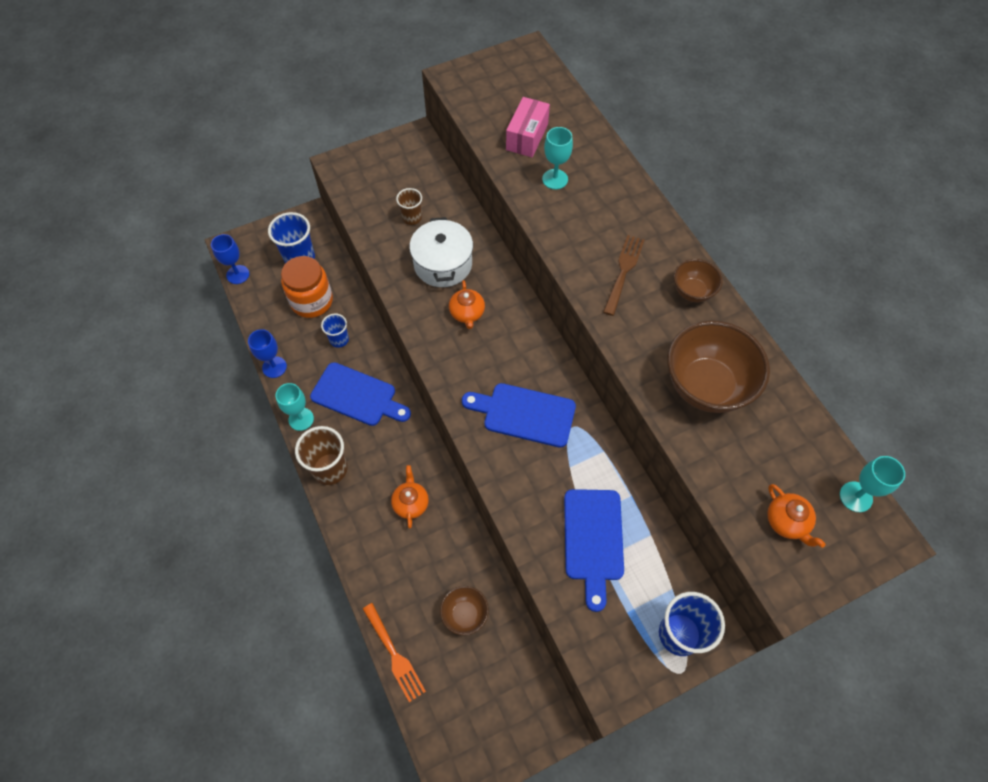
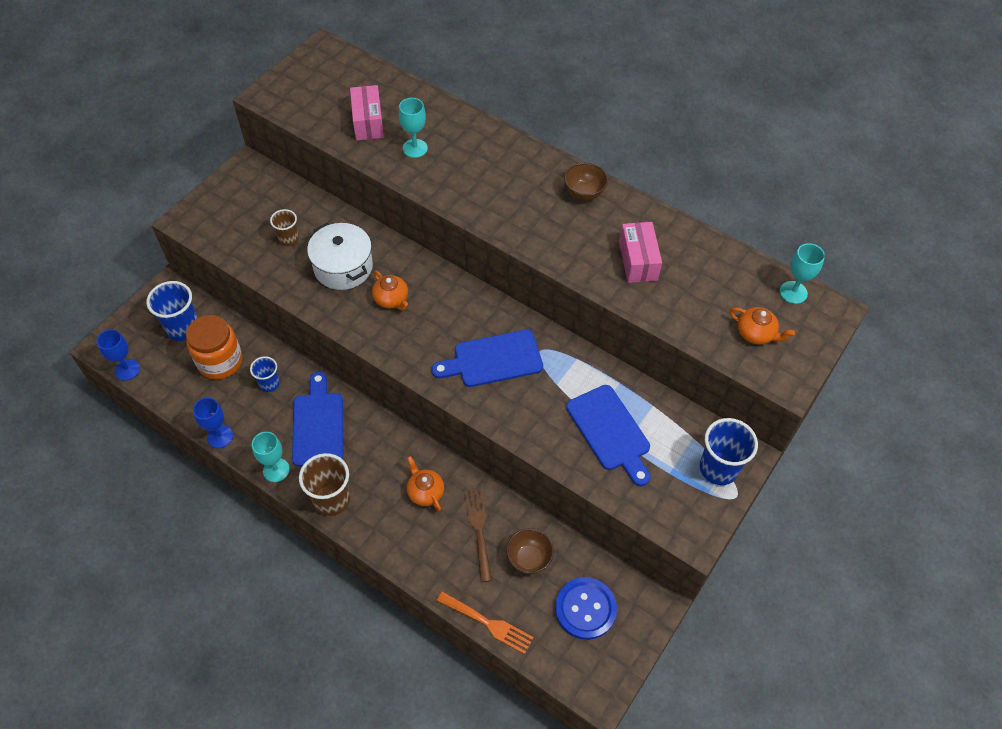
camera: 30 degrees left, 5 degrees down
blue cutting board [310,362,411,426] -> blue cutting board turned 90 degrees counterclockwise [292,372,343,467]
brown fork [603,235,645,316] -> brown fork moved to [465,489,492,582]
brown bowl [667,320,770,413] -> pink box [619,222,662,283]
none -> blue button [555,577,617,640]

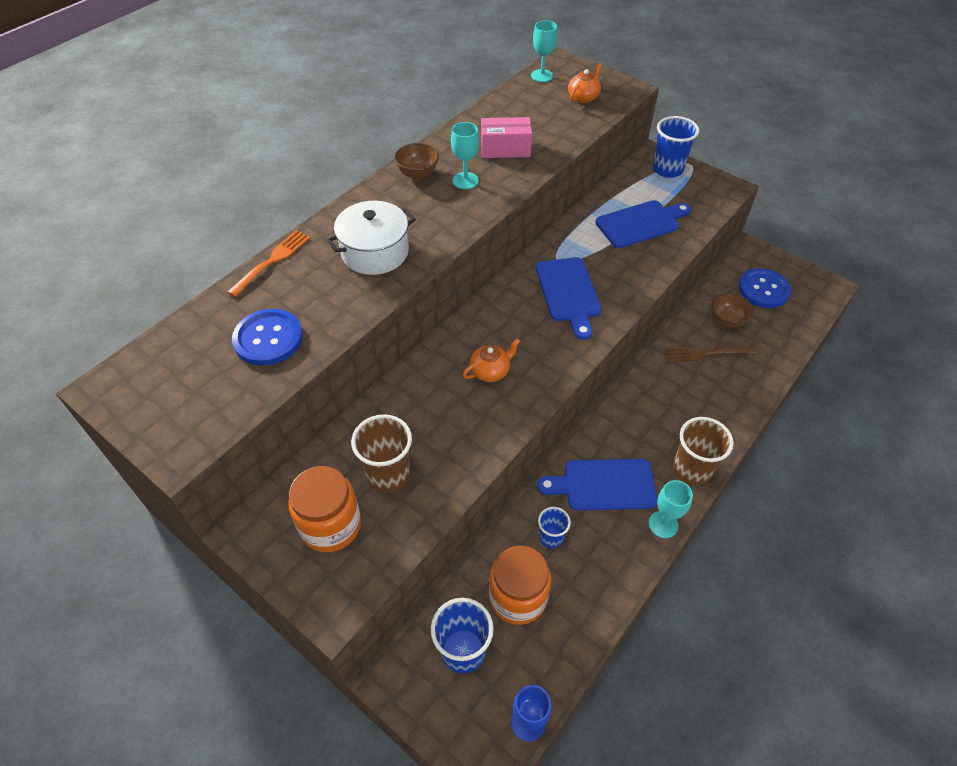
camera: 85 degrees left, 5 degrees down
blue goblet [193,397,233,448] -> none
brown cup [270,209,299,246] -> brown cup [351,414,412,493], size x1.69
white pot [307,222,373,290] -> white pot moved to [327,201,416,275]
pink box [350,85,384,141] -> blue button [232,309,303,366]
turquoise goblet [399,98,428,158] -> turquoise goblet moved to [451,122,479,189]
orange teapot [407,456,444,511] -> none
orange fork [437,591,534,654] -> orange fork moved to [228,230,310,297]
none -> orange jar [288,466,361,552]

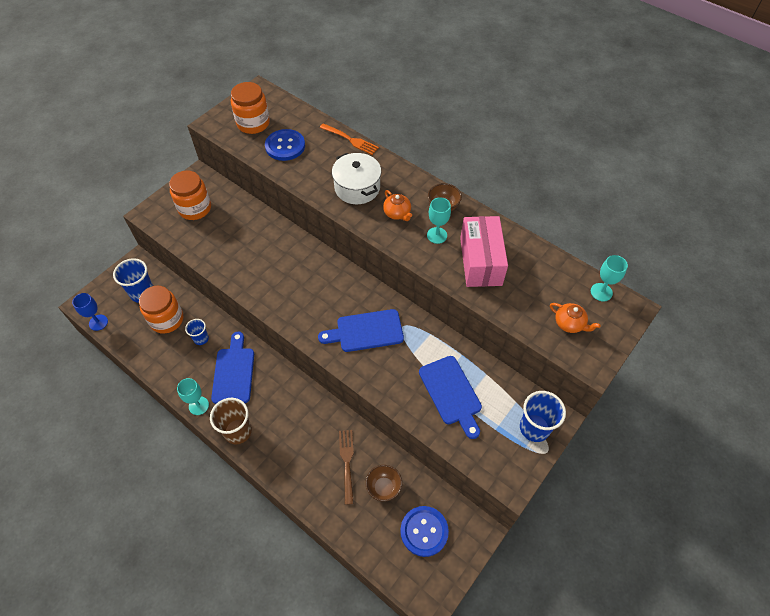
camera: 90 degrees right, 5 degrees up
brown cup [351,414,412,493] -> none
orange teapot [463,338,520,382] -> orange teapot moved to [383,190,412,221]
pink box [481,117,532,158] -> pink box [460,216,508,287], size x1.50
none -> orange jar [231,82,270,134]

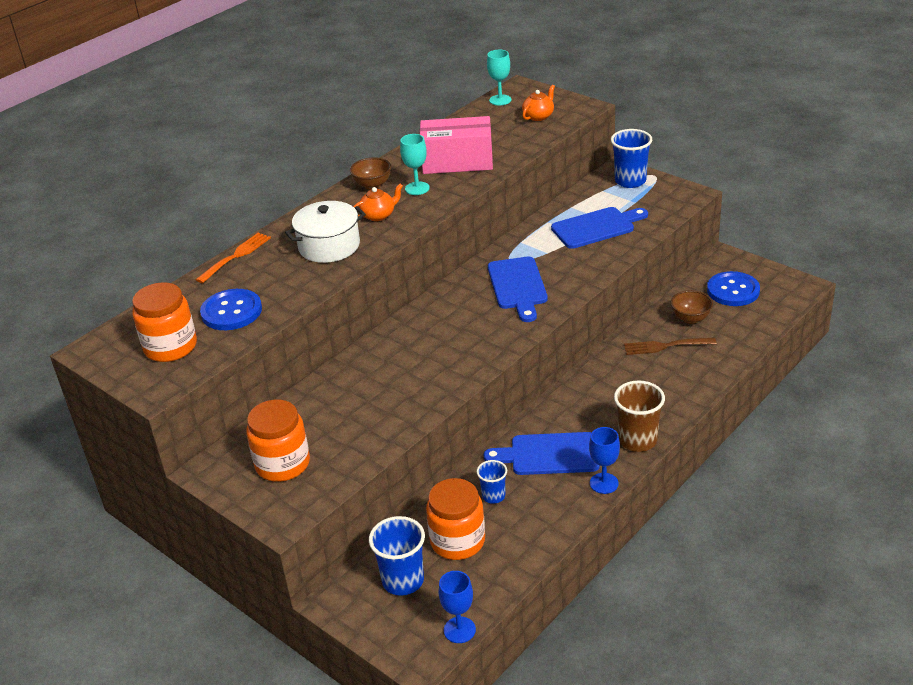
camera: 85 degrees left, 20 degrees down
turquoise goblet [177,378,209,415] -> blue goblet [589,427,620,494]

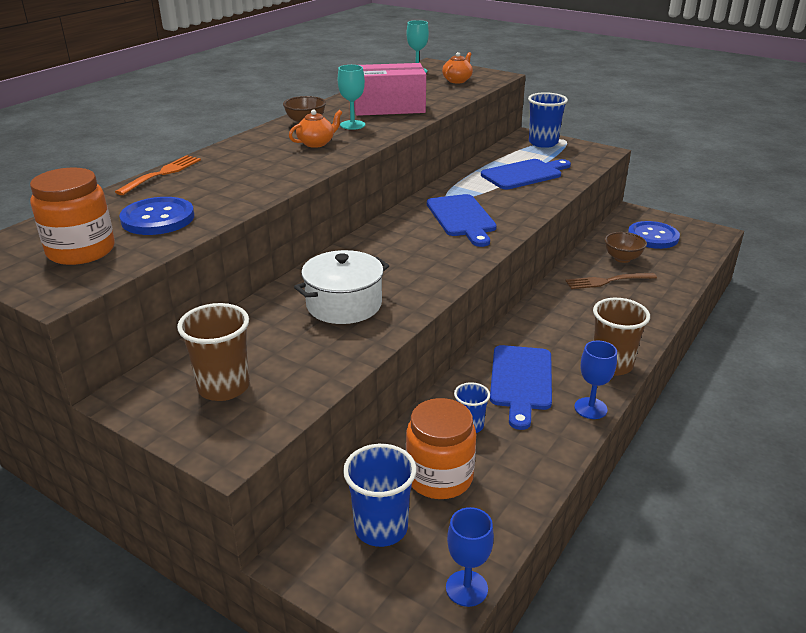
camera: 10 degrees left, 5 degrees down
orange jar [246,400,310,482] -> brown cup [177,303,250,401]
white pot [285,201,366,263] -> white pot moved to [294,250,389,324]
blue cutting board [483,432,600,475] -> blue cutting board turned 75 degrees counterclockwise [490,345,552,430]

